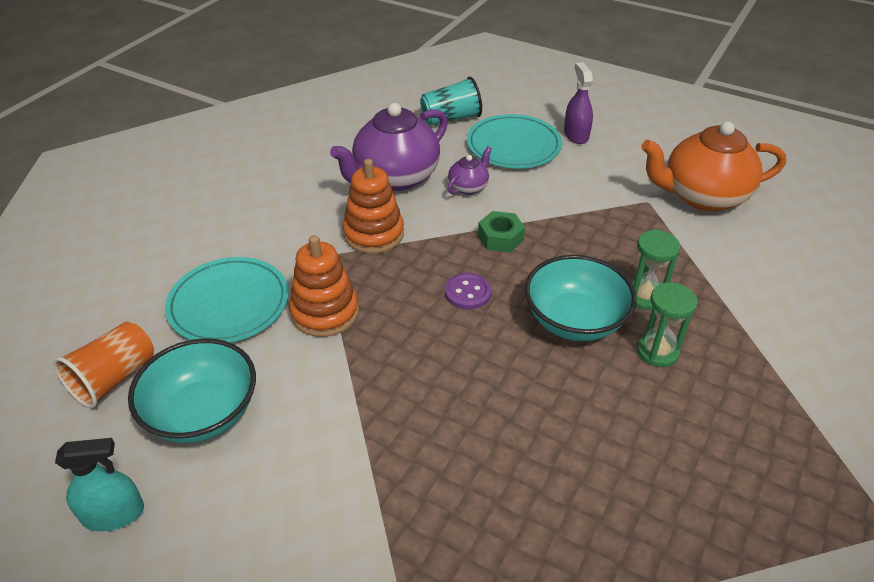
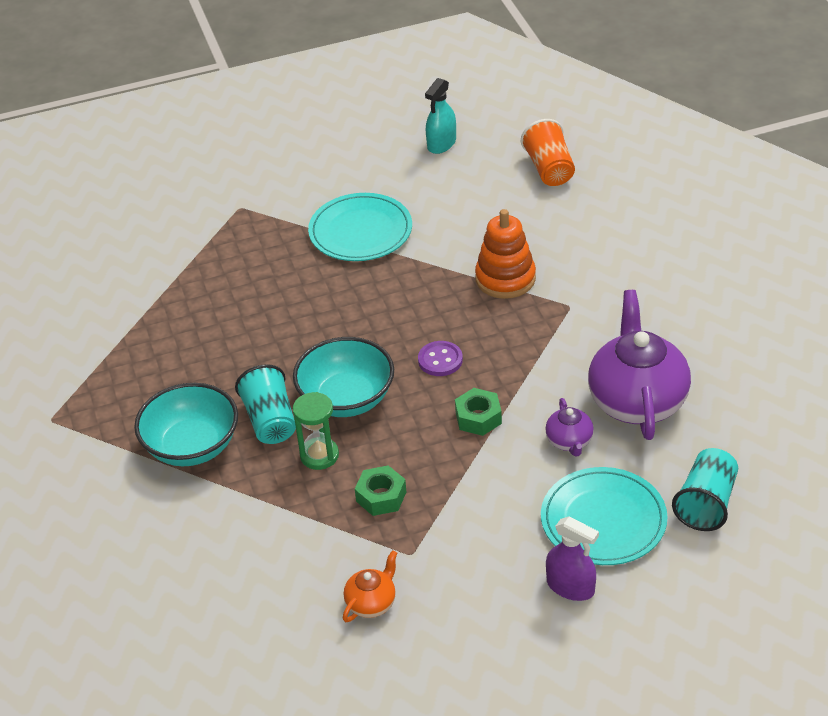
camera: 135 degrees right, 0 degrees up
turquoise bowl [128,338,256,443] -> turquoise bowl moved to [134,383,238,466]
turquoise plate [165,257,289,343] -> turquoise plate moved to [308,193,412,261]
orange stacking toy [342,159,404,254] -> none
green hourglass [637,283,697,367] -> turquoise cup [235,364,296,444]
orange teapot [641,121,786,211] -> orange teapot [343,550,397,622], size x0.46
none -> green nut [355,465,406,516]

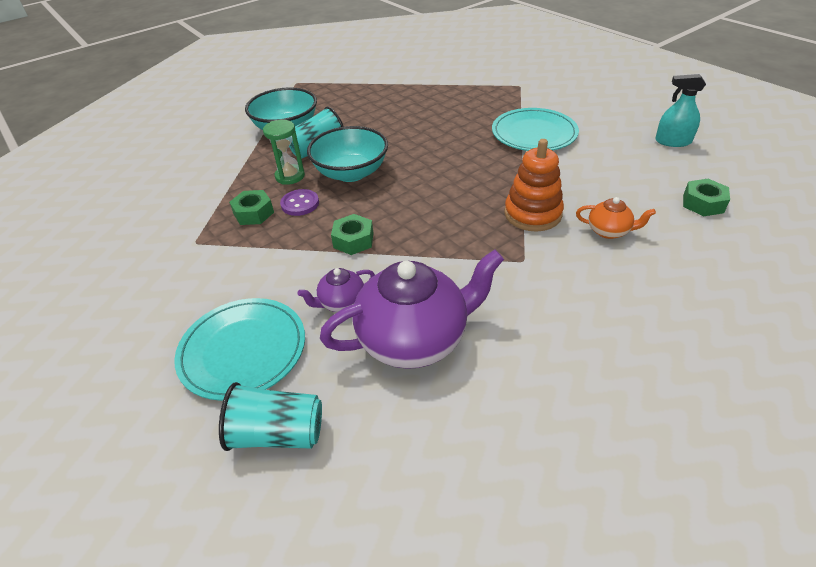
camera: 70 degrees right, 0 degrees up
orange teapot [343,550,397,622] -> orange teapot moved to [576,197,656,239]
purple button [418,341,463,376] -> purple button moved to [280,189,319,216]
orange cup [521,119,575,186] -> green nut [683,179,730,216]
purple spray bottle [546,516,599,601] -> none

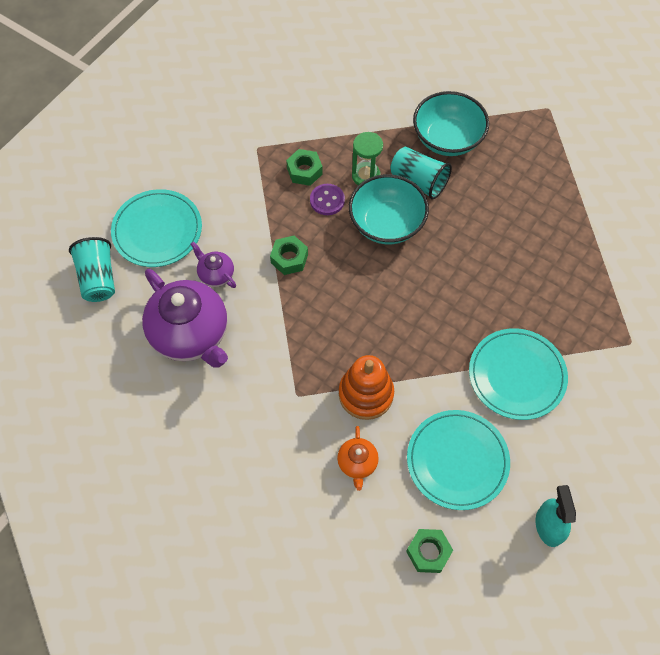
camera: 70 degrees right, 20 degrees up
none -> turquoise plate [407,410,510,510]

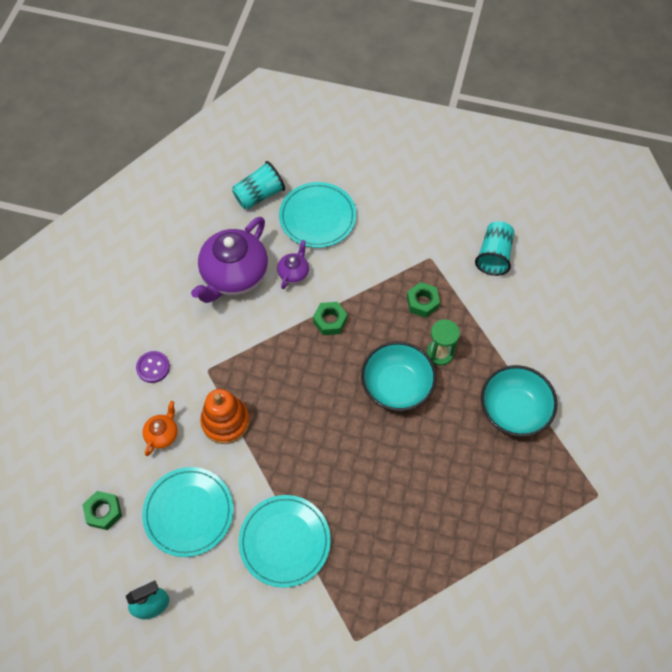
camera: 70 degrees right, 0 degrees up
purple button [310,184,345,215] -> purple button moved to [136,351,170,383]
orange teapot [337,426,379,491] -> orange teapot turned 135 degrees clockwise [142,401,178,456]
turquoise cup [391,146,452,200] -> turquoise cup moved to [475,221,514,276]

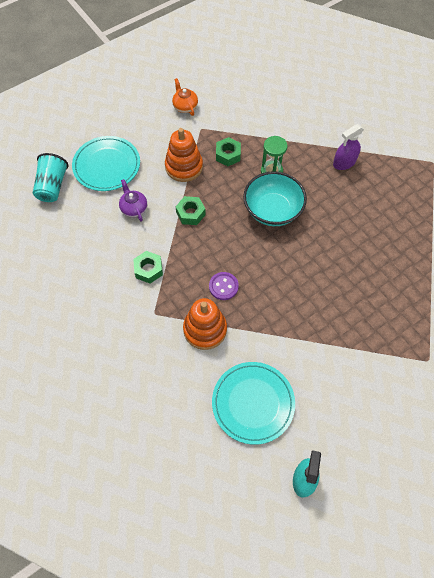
camera: 50 degrees left, 0 degrees up
green nut [82,491,122,530] -> green nut moved to [133,251,163,283]
purple button [136,351,170,383] -> purple button moved to [209,272,239,300]
orange teapot [142,401,178,456] -> orange teapot moved to [172,78,198,116]
purple teapot [191,217,268,303] -> none
turquoise plate [239,495,331,588] -> none
turquoise cup [475,221,514,276] -> none
turquoise bowl [481,365,558,437] -> purple spray bottle [333,124,364,170]
none -> orange stacking toy [165,128,203,182]

